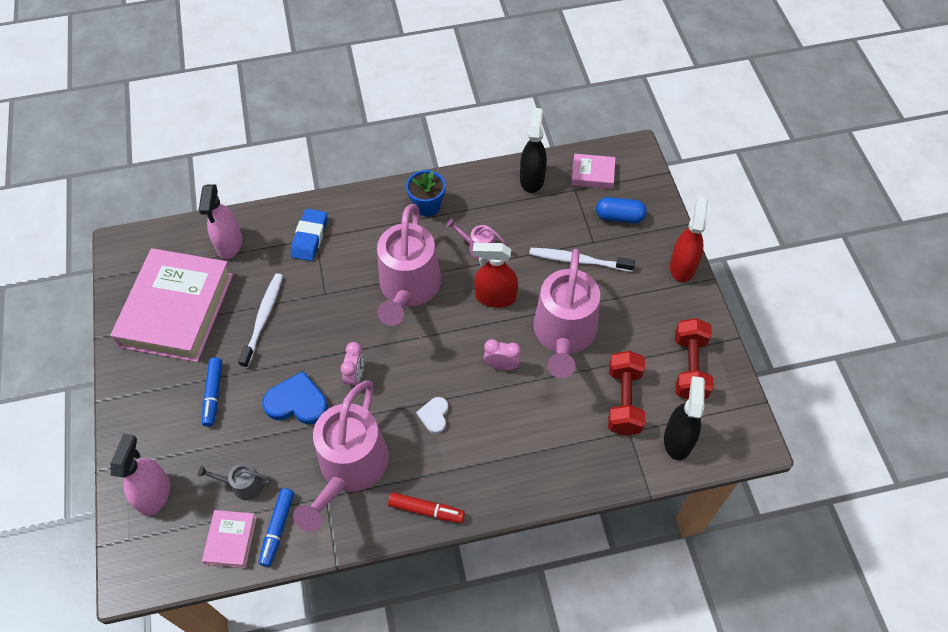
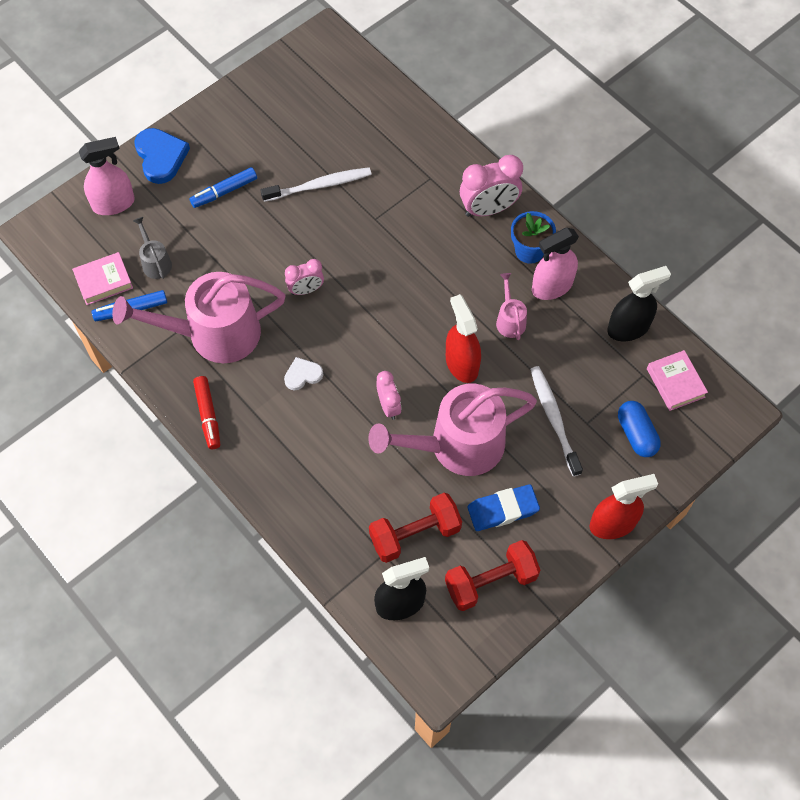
camera: 60 degrees right, 5 degrees up
pink book [111,248,233,362] -> none
pink spray bottle [199,184,242,259] -> pink spray bottle moved to [532,228,579,300]
blue heart [262,371,328,425] -> blue heart moved to [134,128,190,184]
blue eraser [291,209,327,261] -> blue eraser moved to [468,484,540,531]
pink watering can [377,204,441,326] -> none
none -> pink clock [460,155,523,217]

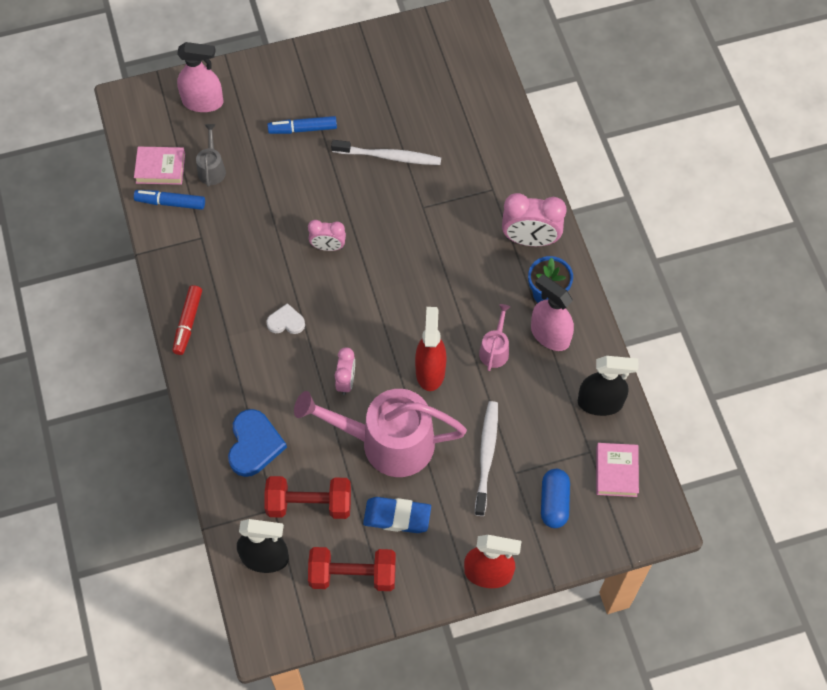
camera: 25 degrees right, 0 degrees up
pink watering can [112,272,286,363] -> none
blue heart [134,128,190,184] -> blue heart moved to [228,409,287,477]
pink spray bottle [532,228,579,300] -> pink spray bottle turned 45 degrees clockwise [531,274,574,351]

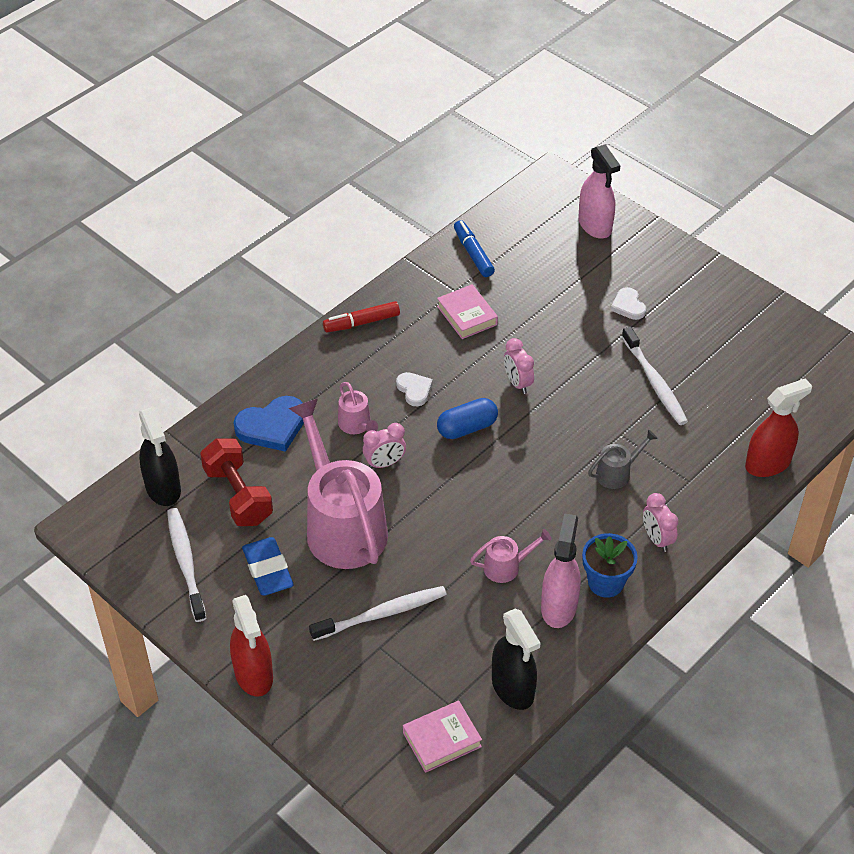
camera: 60 degrees right, 15 degrees down
pink book [134,147,185,185] -> pink book moved to [437,284,498,339]
grey watering can [196,124,226,187] -> grey watering can moved to [588,430,658,489]
blue marker [267,116,337,134] -> white heart [611,287,646,320]
red dumbbell [308,547,396,591] -> white toothbrush [167,508,206,622]
red spray bottle [415,307,447,391] -> red spray bottle moved to [745,378,812,477]
pink clock [502,193,567,246] -> pink clock [643,493,678,552], size x0.60
blue capsule [541,469,570,528] -> blue capsule moved to [437,398,498,439]
none -> pink watering can [338,382,378,434]

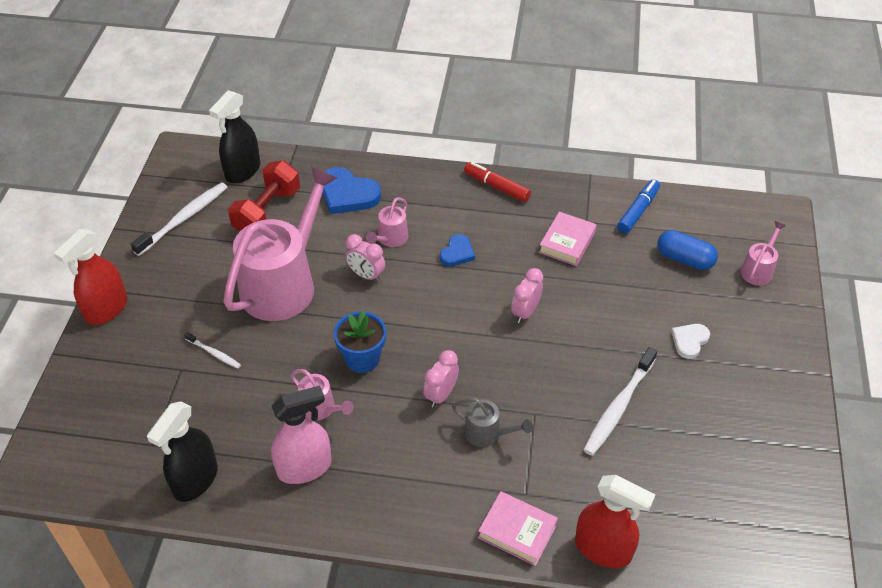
camera: 55 degrees right, 0 degrees up
blue eraser [242,537,294,596] -> none
white toothbrush [309,586,447,641] -> white toothbrush [184,332,241,369], size x0.52
white heart [396,372,433,406] -> blue heart [440,234,475,266]
pink book [403,701,482,773] -> pink book moved to [478,491,558,566]
blue capsule [437,398,498,439] -> blue capsule moved to [657,230,718,270]
pink spray bottle [578,144,621,239] -> pink watering can [740,221,786,286]
blue flower pot [582,533,638,598] -> blue flower pot moved to [333,311,386,373]
pink clock [643,493,678,552] -> pink clock moved to [423,350,459,408]

